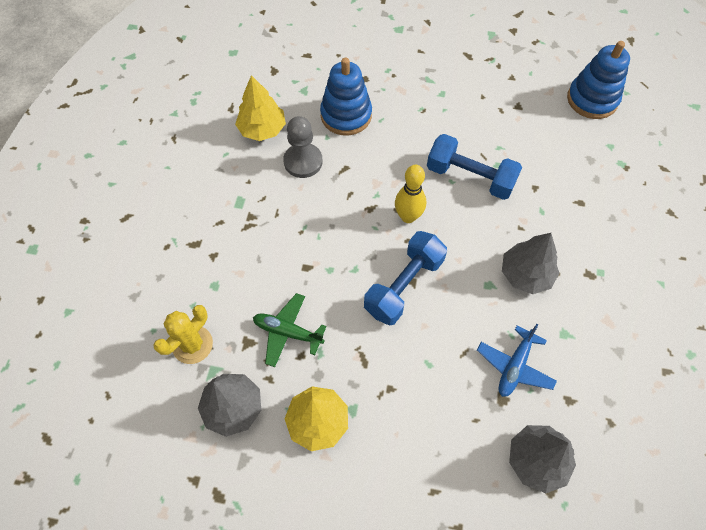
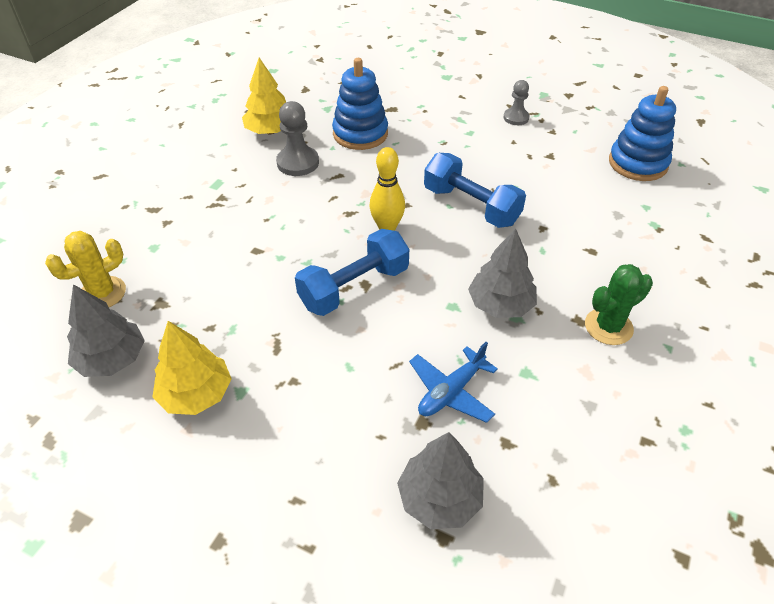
camera: 15 degrees right, 15 degrees down
green plane [253,293,327,367] -> none
none -> grey pawn [504,80,530,125]
none -> green cactus [585,264,653,345]

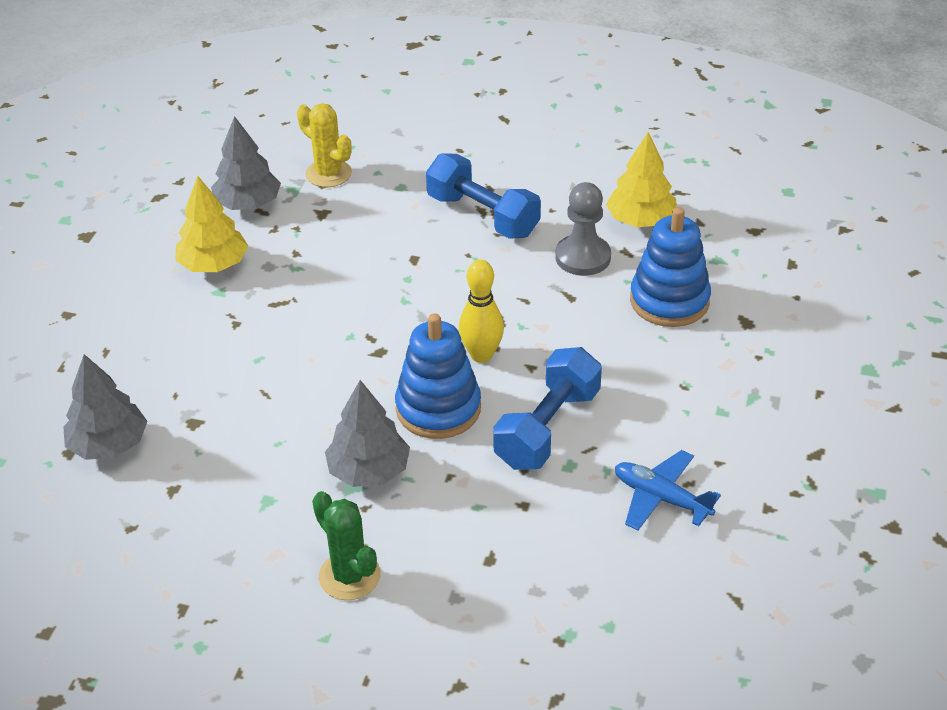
camera: 80 degrees right, 5 degrees down
blue dumbbell [295,229,409,316] -> blue dumbbell moved to [426,153,541,239]
blue plane [409,342,498,423] -> blue plane moved to [615,450,721,531]
grey pawn [504,80,530,125] -> none
blue stacking toy [609,86,676,181] -> blue stacking toy moved to [395,313,481,439]

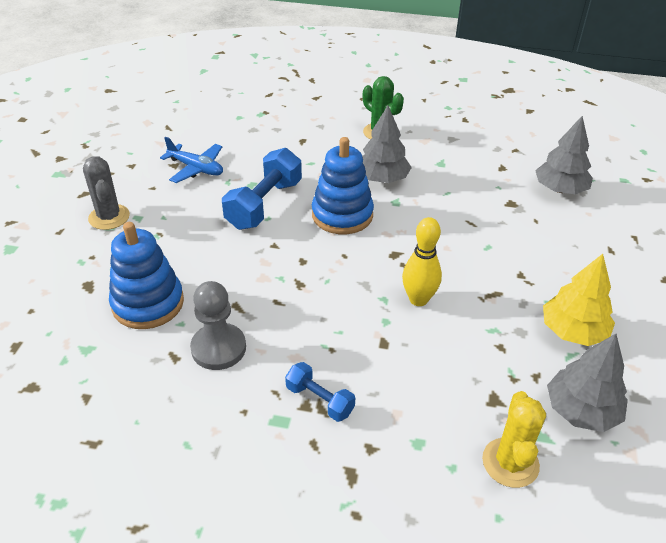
camera: 175 degrees right, 0 degrees up
yellow cactus [297,103,352,187] -> yellow cactus turned 60 degrees clockwise [482,391,546,488]
blue dumbbell [426,153,541,239] -> blue dumbbell [285,362,355,422], size x0.55
yellow bowling pin [459,259,504,363] -> yellow bowling pin moved to [402,217,442,306]
yellow tree [606,132,677,227] -> none
none -> grey cactus [83,156,130,230]

